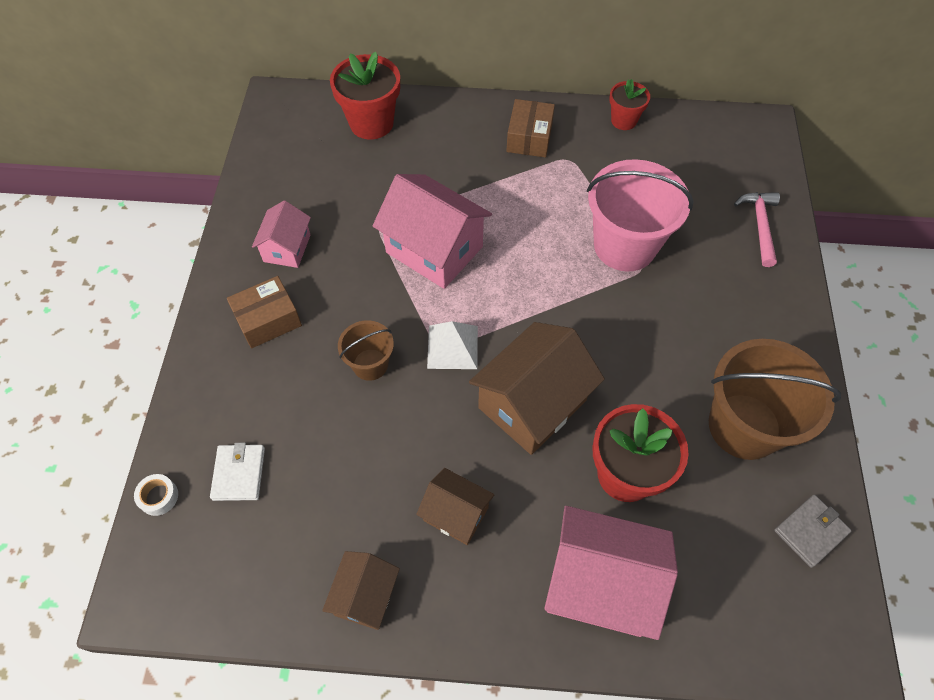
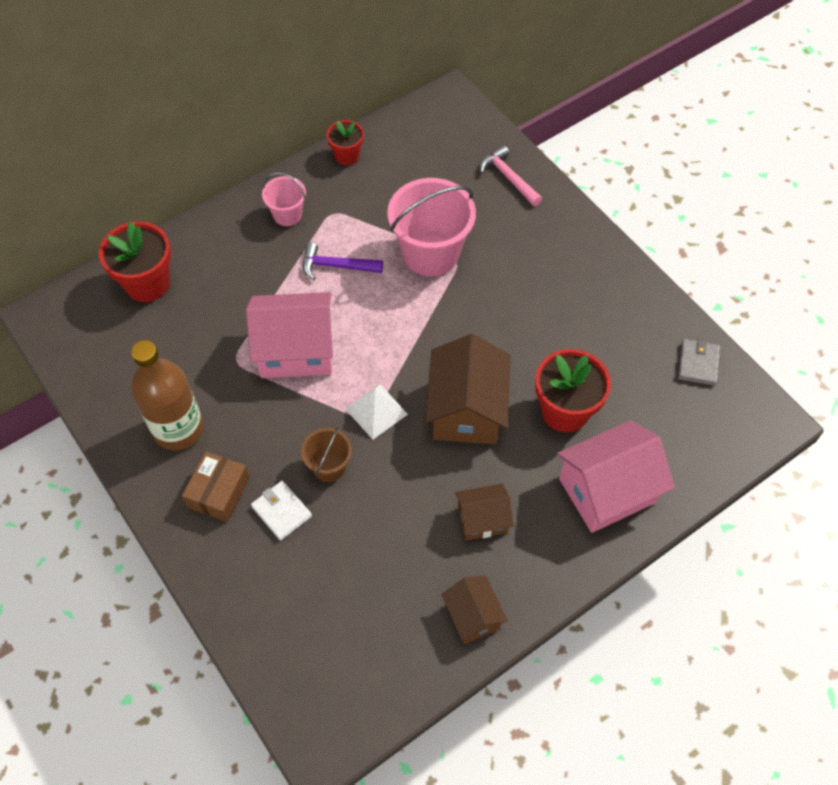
camera: 40 degrees left, 0 degrees up
white tape [134,474,178,516] -> none
white wallet [210,443,265,501] -> white wallet moved to [251,481,312,540]
pink house [252,201,311,268] -> brown bottle [131,340,203,451]
brown box [506,99,555,157] -> pink bucket [262,172,306,226]
brown bucket [709,339,841,460] -> none
none -> purple hammer [303,242,383,280]

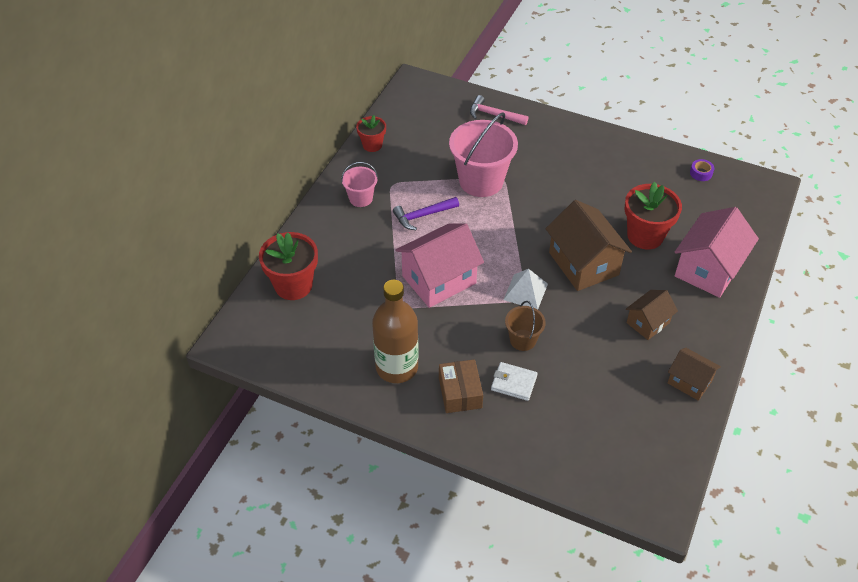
camera: 30 degrees left, 10 degrees down
grey wallet [678,339,720,386] -> purple tape [690,159,714,181]

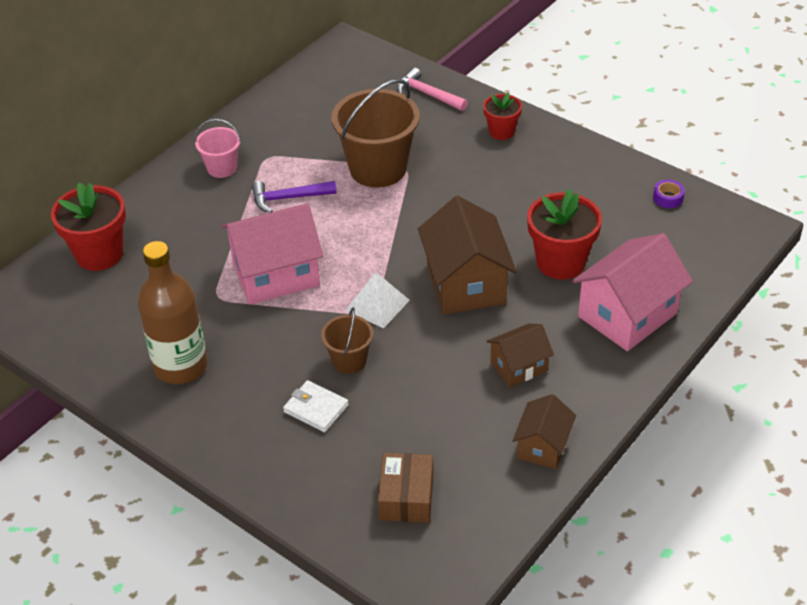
camera: 15 degrees right, 5 degrees down
red flower pot [356,115,386,152] -> red flower pot moved to [483,92,522,140]
brown box [439,359,483,413] -> brown box moved to [378,453,434,523]
pink bucket [449,112,518,197] -> brown bucket [331,79,420,188]
brown house [668,348,721,401] -> brown house turned 60 degrees clockwise [513,394,576,469]

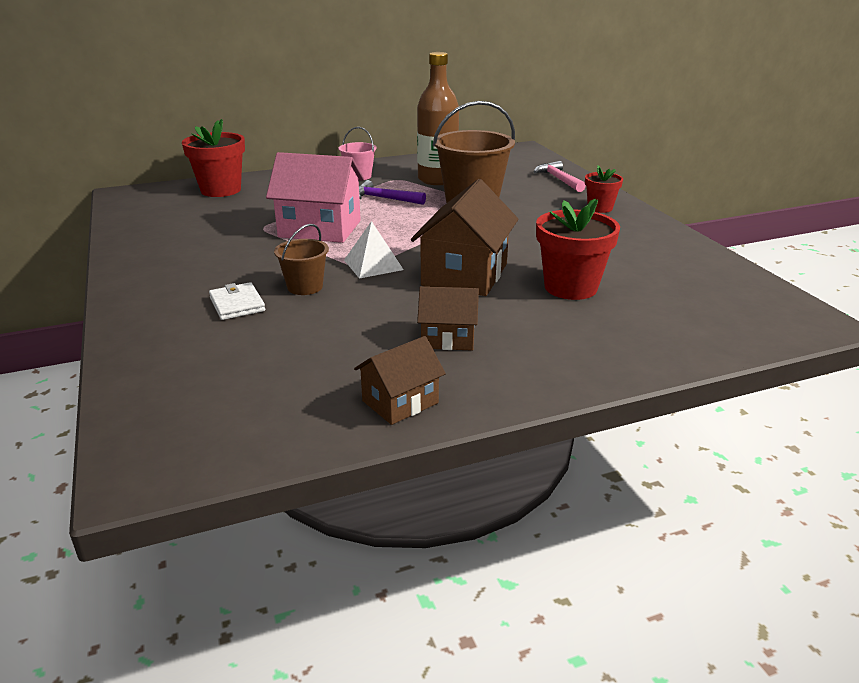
camera: 30 degrees right, 15 degrees down
brown bottle [138,241,208,384] -> brown bottle moved to [417,52,459,185]
brown box [378,453,434,523] -> none
pink house [572,233,693,351] -> none
purple tape [653,180,685,208] -> none

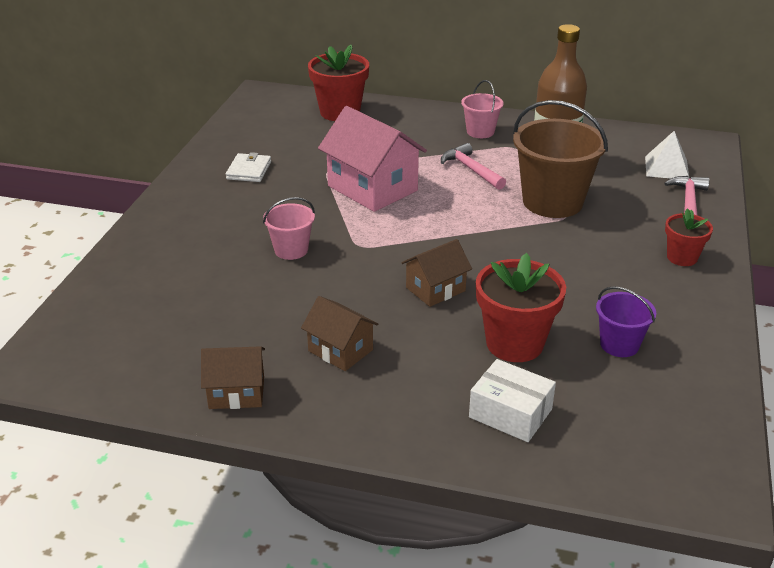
camera: 35 degrees right, 5 degrees up
white wallet [209,282,265,320] -> white wallet moved to [226,152,271,182]
brown bucket [274,224,329,295] -> pink bucket [263,197,315,260]
white pyramid [344,221,404,279] -> white pyramid moved to [645,131,689,178]
purple hammer [359,180,426,205] -> pink hammer [441,143,506,190]
brown house [411,179,519,296] -> brown house [401,239,472,307], size x0.56
none -> white box [469,359,556,442]
none -> purple bucket [596,286,656,357]

